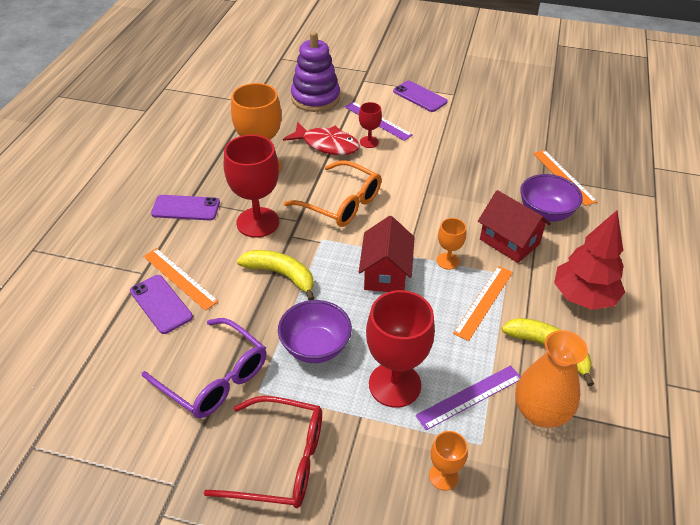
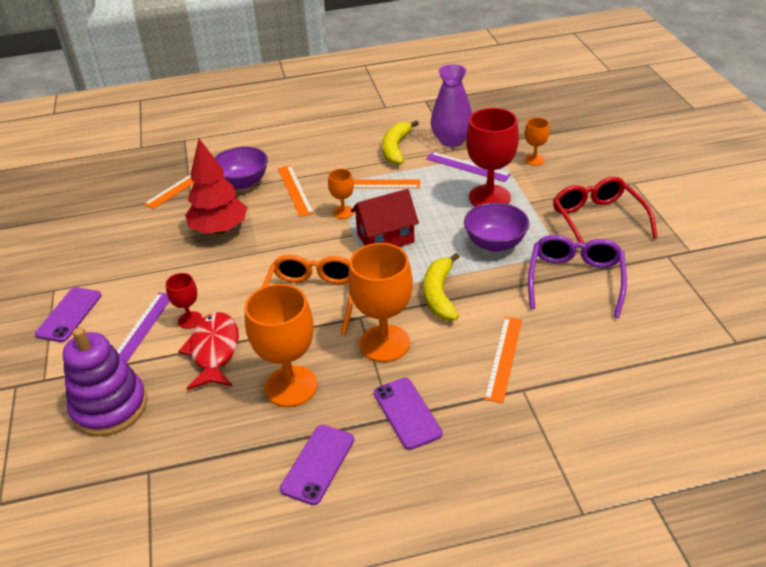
camera: 115 degrees left, 5 degrees down
purple phone [130,275,193,334] -> purple phone moved to [280,425,354,505]
red goblet [224,135,279,238] -> orange goblet [348,243,413,362]
red house [478,190,551,263] -> orange ruler [278,165,314,217]
orange vase [515,330,588,428] -> purple vase [431,64,473,147]
red tree [554,210,625,310] -> red tree moved to [185,139,247,234]

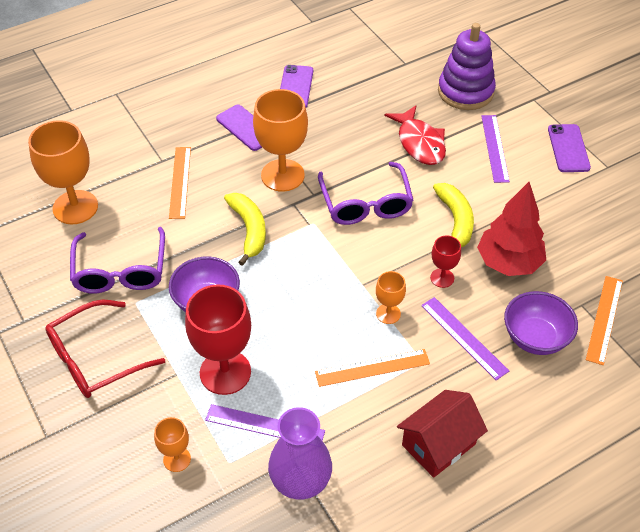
camera: 160 degrees right, 10 degrees up
red goblet [166,273,202,329] -> red goblet moved to [430,236,461,288]
orange goblet [245,284,317,407] -> orange goblet moved to [28,120,98,224]
orange glasses [262,254,353,335] -> purple glasses [318,162,414,225]
orange ruler [278,165,314,217] -> purple ruler [421,297,509,380]
red house [351,189,419,247] -> red house moved to [397,390,488,478]
yellow banana [382,120,419,165] -> yellow banana moved to [433,183,474,247]
red glasses [553,176,658,244] -> red glasses turned 90 degrees clockwise [45,300,165,398]

